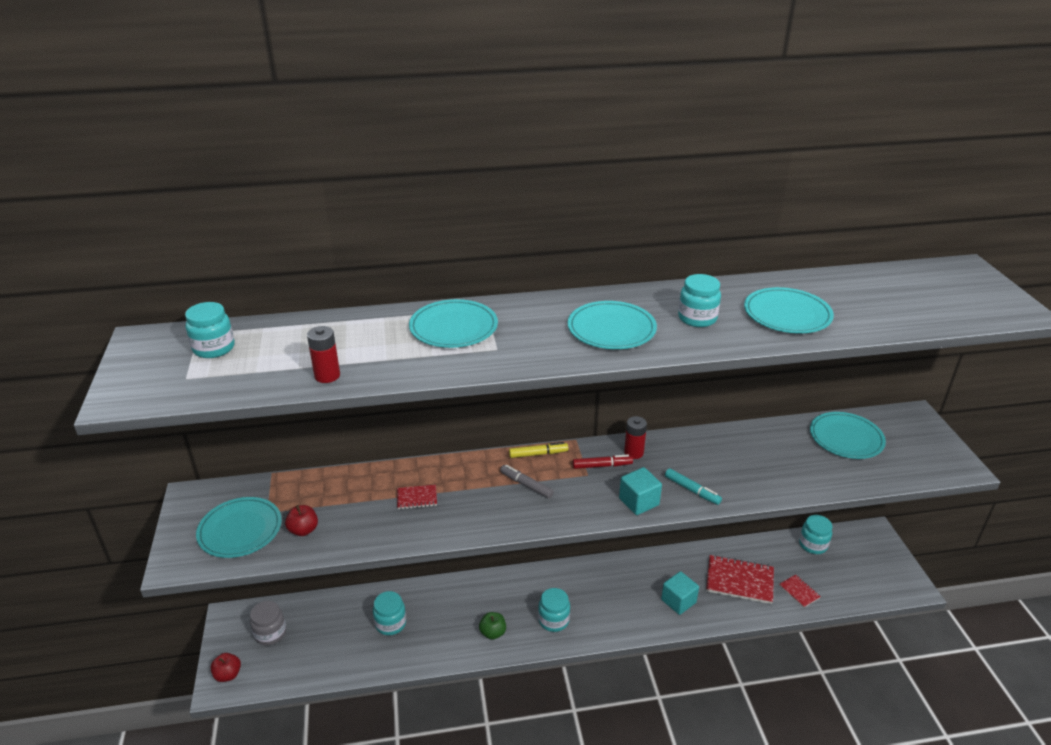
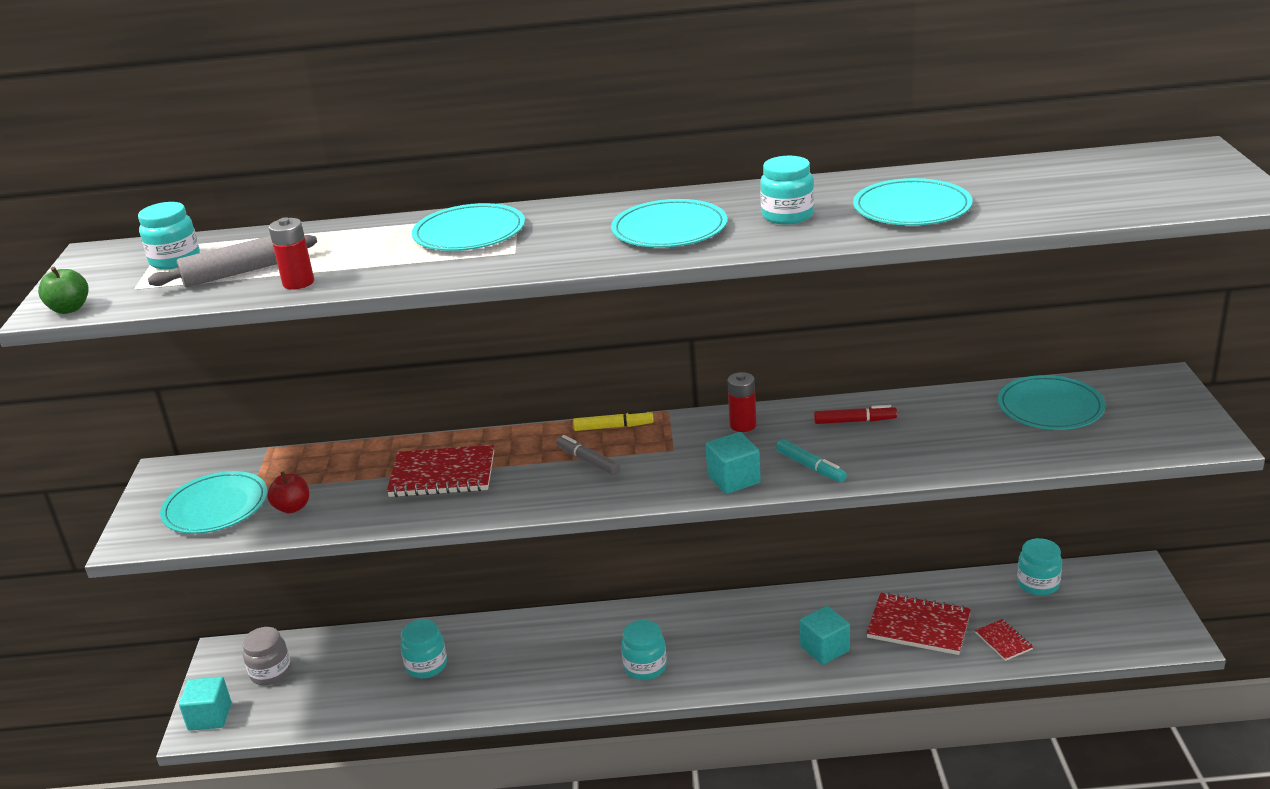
camera: 10 degrees right, 5 degrees down
red apple [211,653,241,682] -> turquoise cube [179,677,231,731]
red notebook [397,485,437,509] -> red notebook [387,445,494,497], size x1.94
green apple [479,612,506,640] -> green apple moved to [38,267,89,314]
red marker [573,454,633,469] -> red marker moved to [814,405,897,424]
none -> grey rolling pin [148,235,317,287]

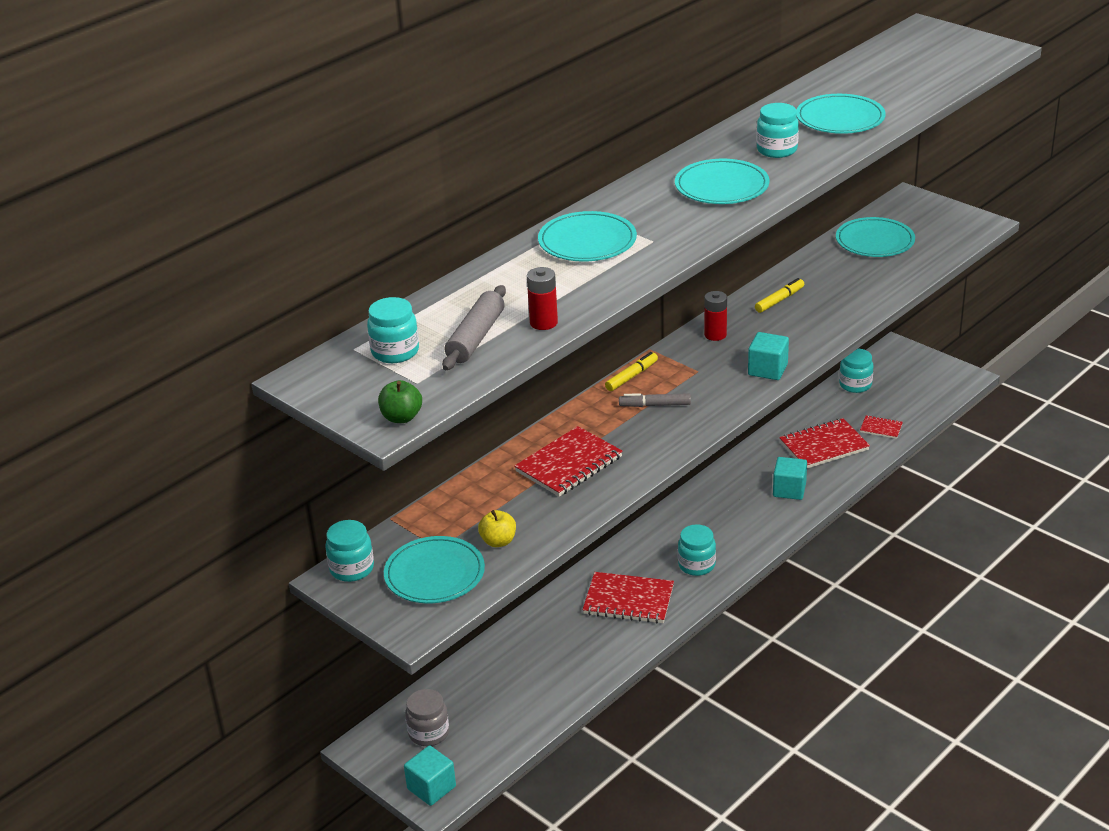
camera: 45 degrees left, 5 degrees up
red apple [267,471,309,513] -> yellow apple [478,510,516,547]
turquoise jar [400,619,447,678] -> turquoise jar moved to [325,520,374,582]
turquoise marker [776,439,847,482] -> none
red marker [814,405,897,424] -> yellow marker [755,278,804,313]
none -> red notebook [583,572,674,624]

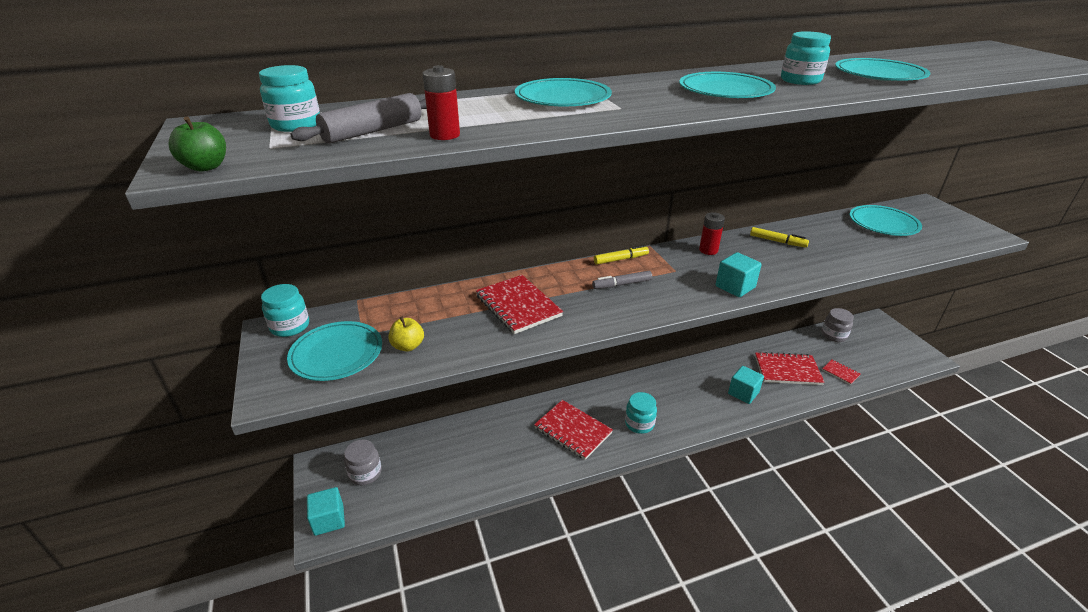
camera: 25 degrees right, 0 degrees up
red notebook [514,426,623,497] -> red notebook turned 75 degrees clockwise [476,275,563,334]
grey marker [619,393,691,407] -> grey marker turned 45 degrees counterclockwise [592,271,652,289]
yellow marker [755,278,804,313] -> yellow marker turned 45 degrees clockwise [750,227,809,247]
turquoise jar [839,348,874,393] -> grey jar [822,308,854,342]

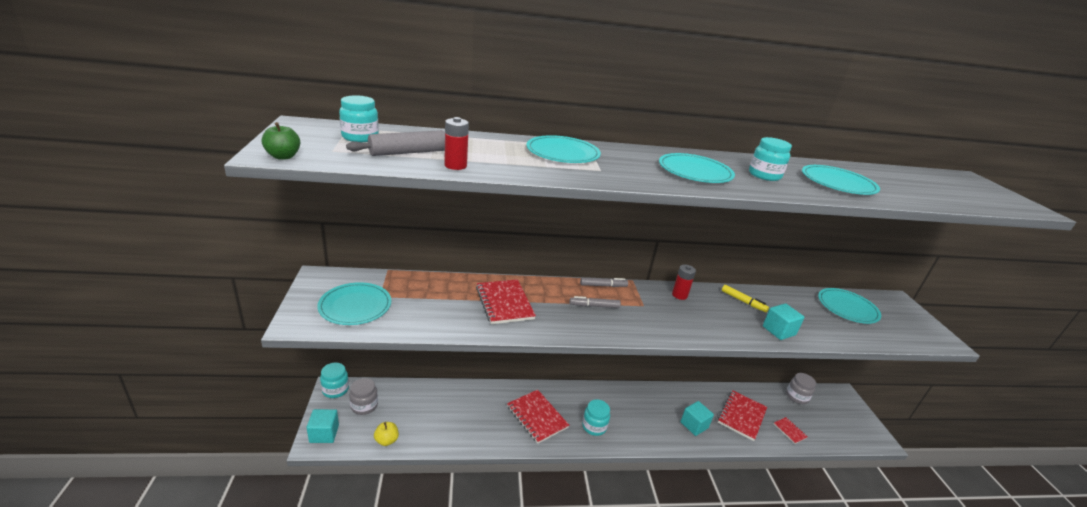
camera: 10 degrees right, 5 degrees down
turquoise jar [261,284,309,337] -> turquoise jar moved to [320,363,349,398]
yellow apple [389,317,424,352] -> yellow apple moved to [374,422,399,446]
yellow marker [594,245,649,265] -> grey marker [580,278,628,287]
turquoise cube [716,252,762,297] -> turquoise cube moved to [763,304,804,340]
red notebook [755,352,825,385] -> red notebook turned 75 degrees counterclockwise [718,390,767,441]

